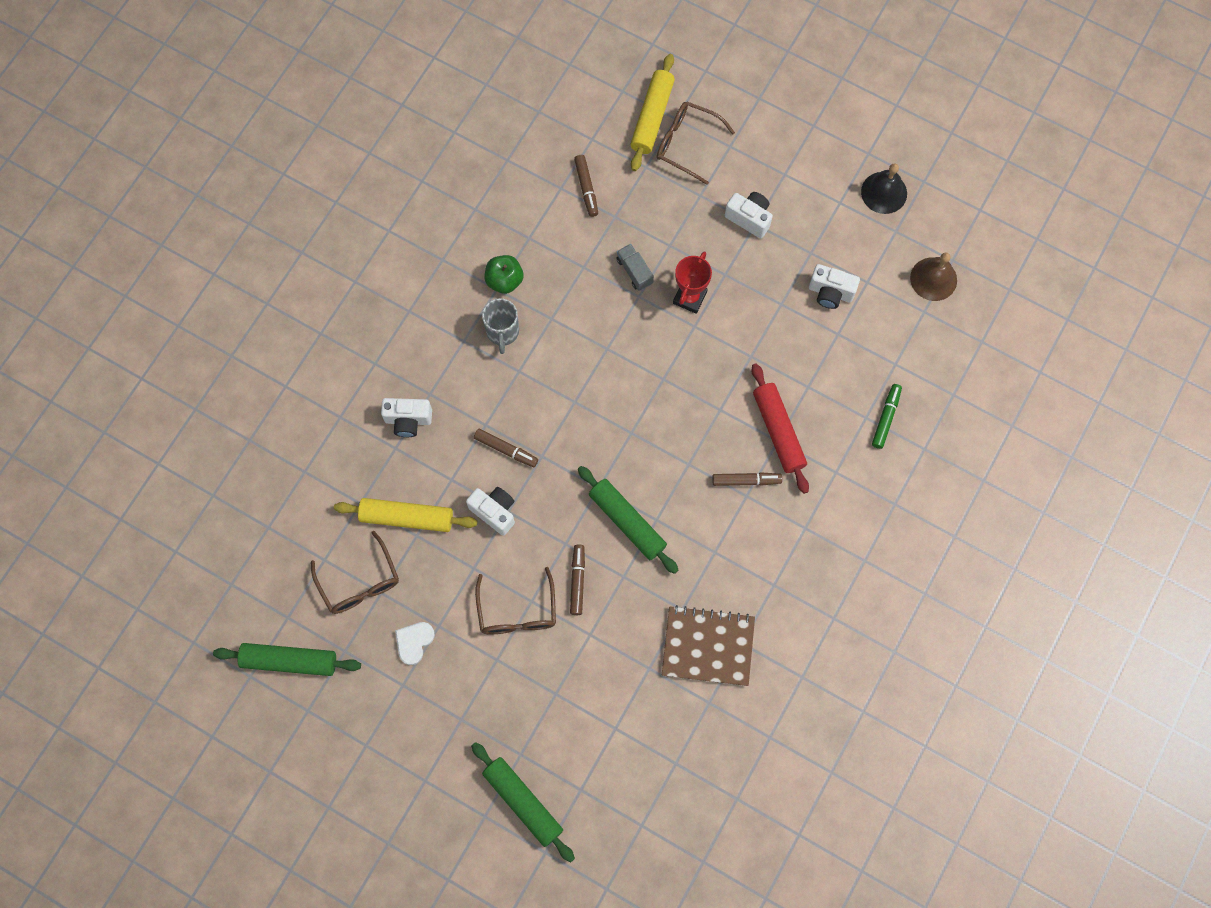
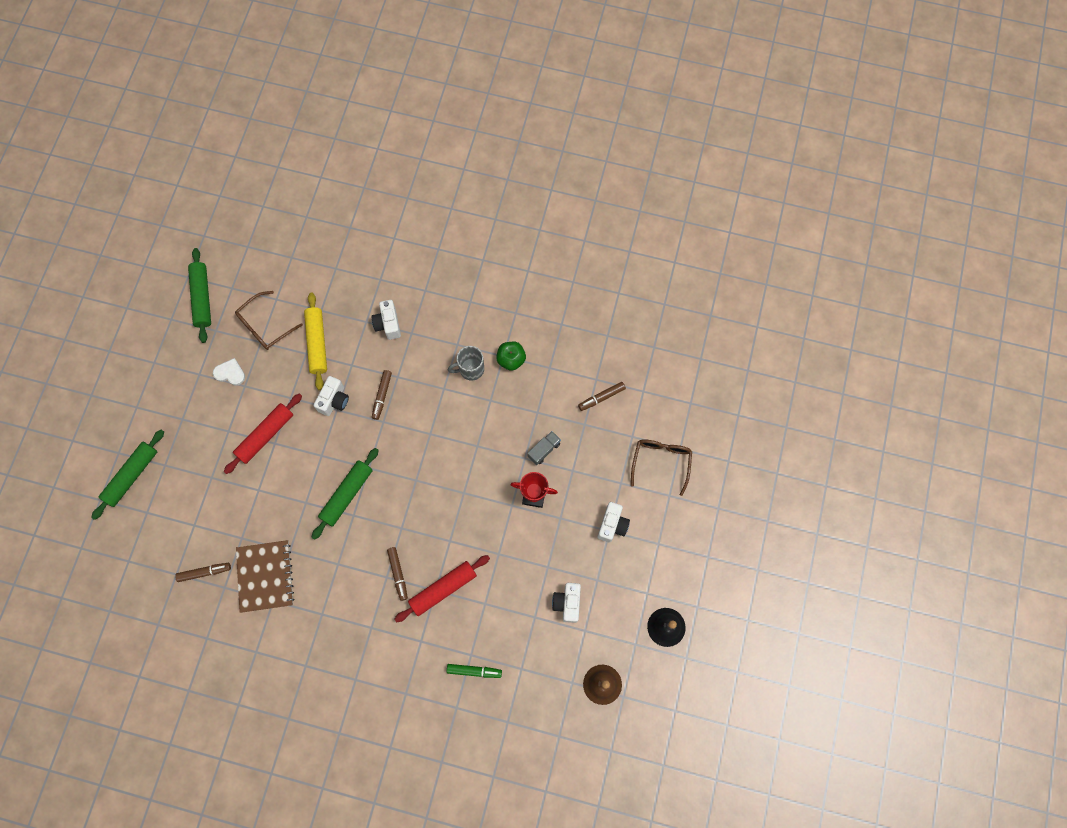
camera: 75 degrees right, 0 degrees up
brown glasses [475,567,556,634] -> red rolling pin [224,393,302,474]
brown marker [570,544,585,615] -> brown marker moved to [175,563,231,582]
yellow rolling pin [630,54,675,171] -> none

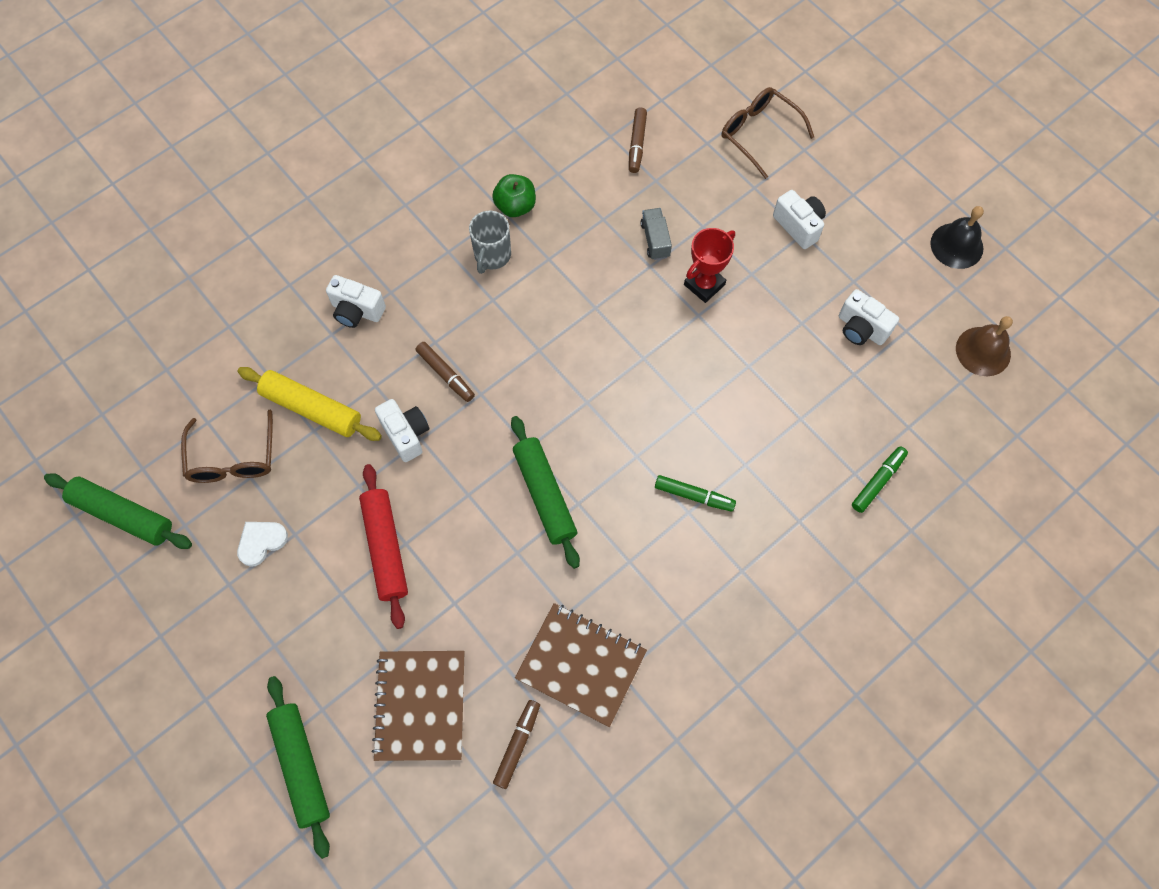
camera: 55 degrees left, 5 degrees down
brown marker [387,547,408,601] -> green marker [655,475,736,512]
red rolling pin [394,555,490,622] -> none
none -> brown notebook [371,651,465,761]

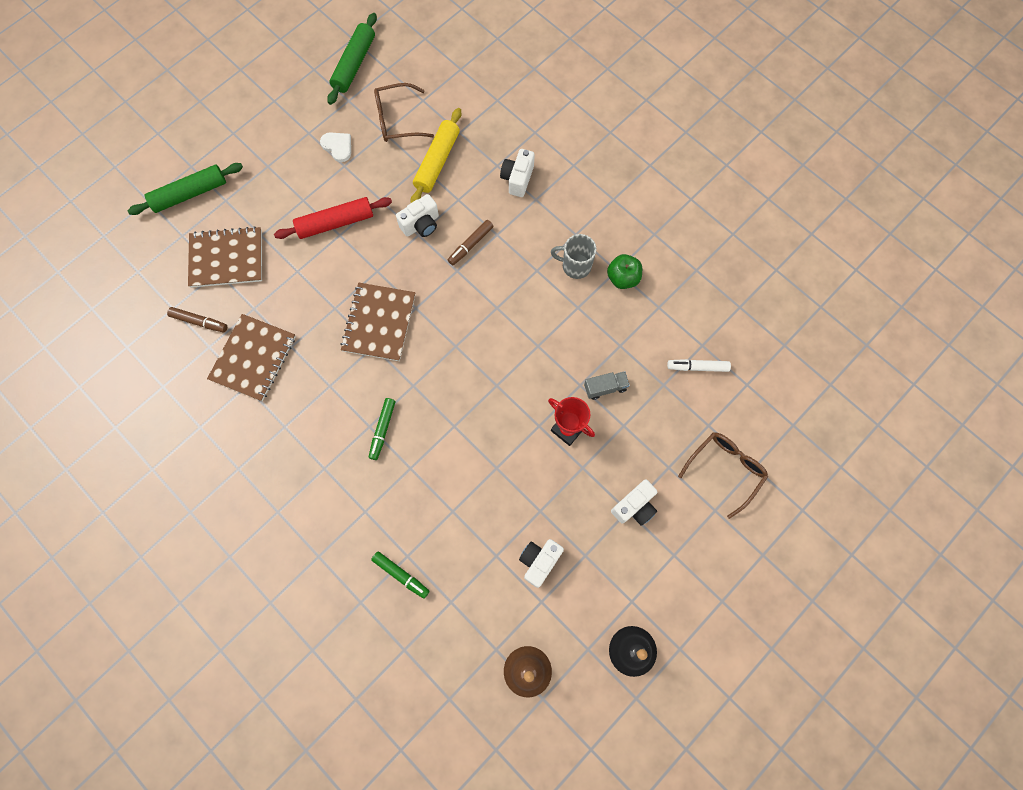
camera: 85 degrees right, 5 degrees up
green rolling pin [511,416,580,569] -> brown notebook [340,283,415,361]
brown marker [629,108,647,173] -> white marker [667,359,731,372]

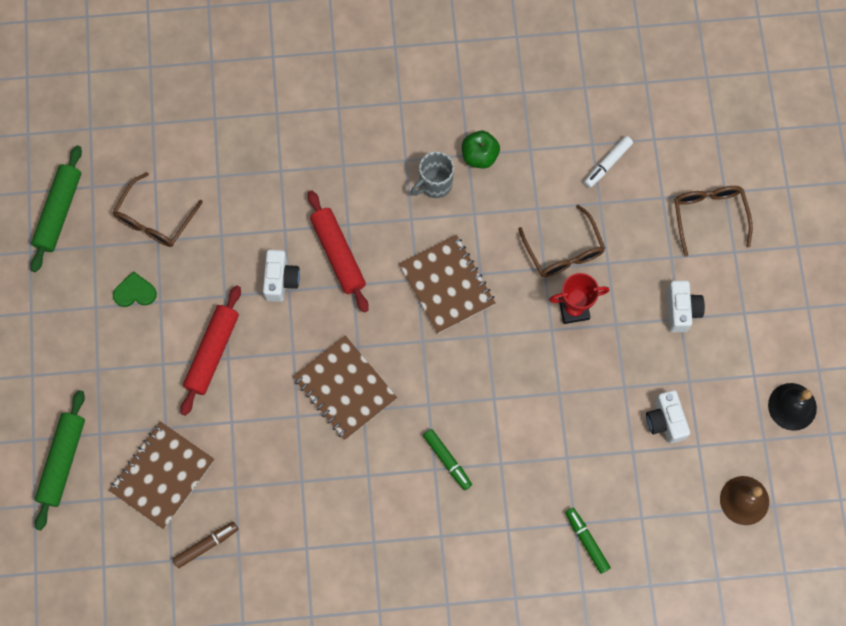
camera: 50 degrees left, 0 degrees up
brown notebook [207,314,296,401] -> brown notebook moved to [399,235,495,334]
white heart [320,132,351,162] -> green heart [113,271,157,307]
green rolling pin [327,13,377,105] -> green rolling pin turned 45 degrees clockwise [31,145,82,272]
green marker [371,551,430,599] -> green marker turned 105 degrees counterclockwise [565,508,611,574]
yellow rolling pin [411,108,461,203] -> none
brown marker [448,220,493,265] -> red rolling pin [308,190,369,312]
white camera [500,149,535,197] -> none
grey truck [584,371,630,400] -> brown glasses [518,205,605,277]

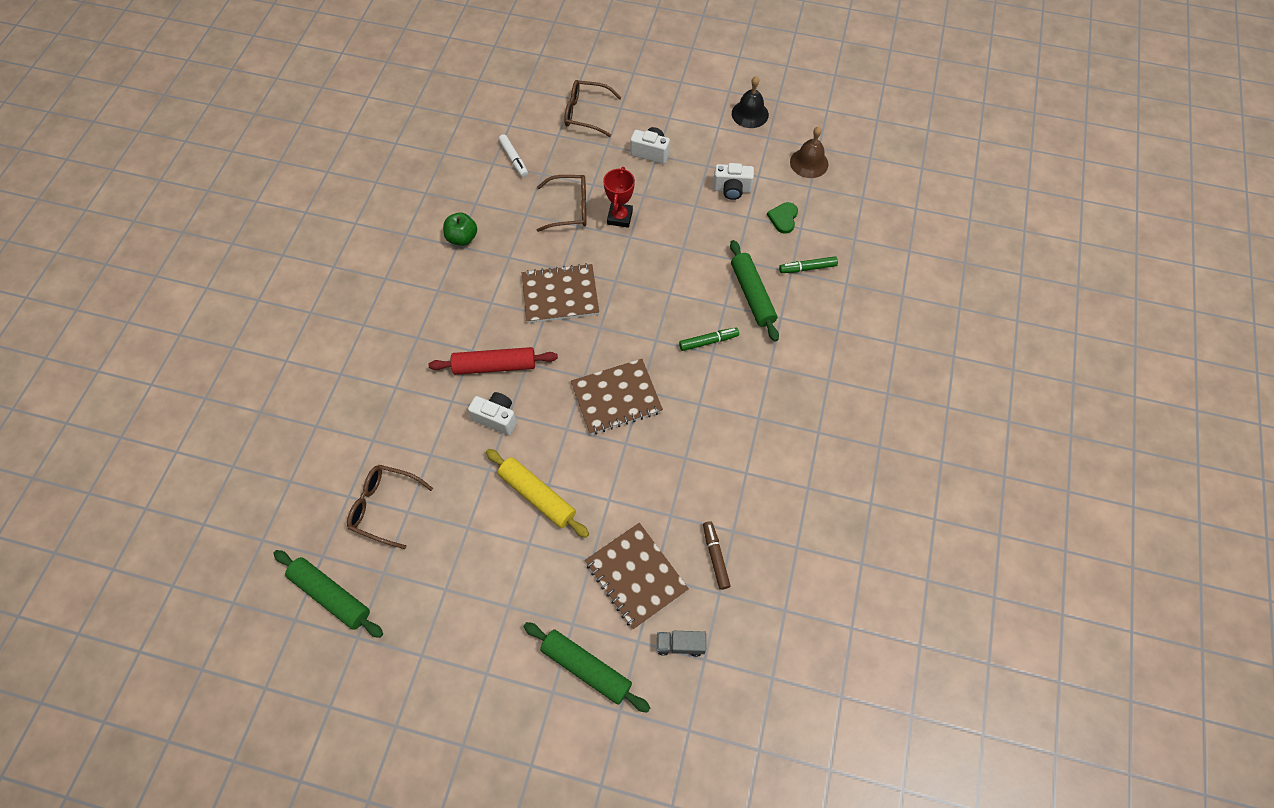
camera: 70 degrees left, 10 degrees down
brown glasses [112,172,203,247] -> brown glasses turned 150 degrees clockwise [347,465,433,549]
green heart [113,271,157,307] -> green heart moved to [767,202,798,234]
red rolling pin [180,285,241,416] -> yellow rolling pin [486,449,589,538]
grey mug [411,152,454,198] -> none
none -> grey truck [657,631,706,657]
none -> green rolling pin [730,240,779,342]

